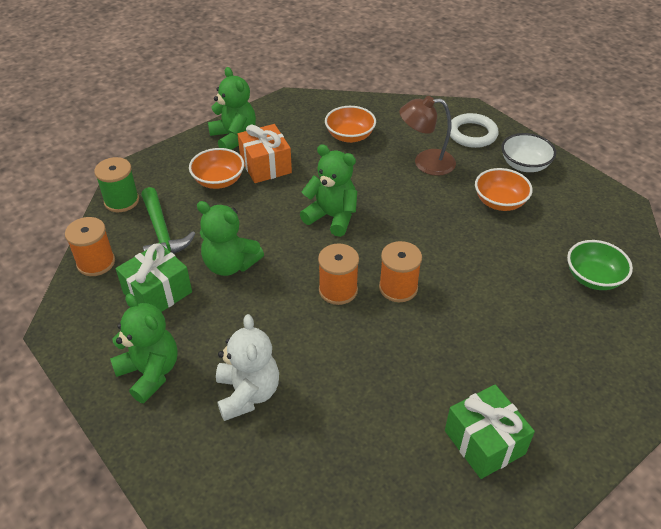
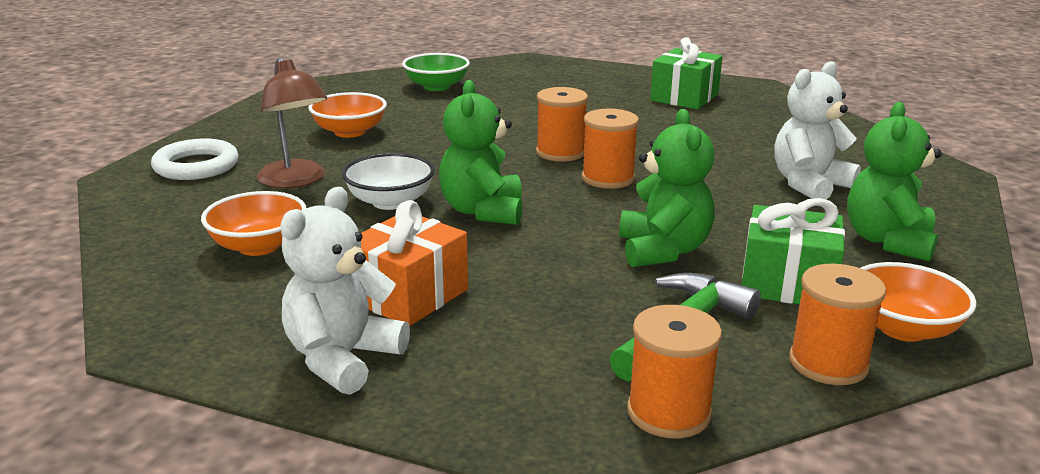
camera: 120 degrees left, 20 degrees down
green spool [94,157,139,212] -> orange spool [627,305,722,438]
orange bowl [189,148,244,189] -> orange bowl moved to [861,262,976,342]
green teddy bear [208,67,256,150] -> white teddy bear [281,187,410,395]
white bowl [501,133,556,172] -> white bowl moved to [342,153,435,210]

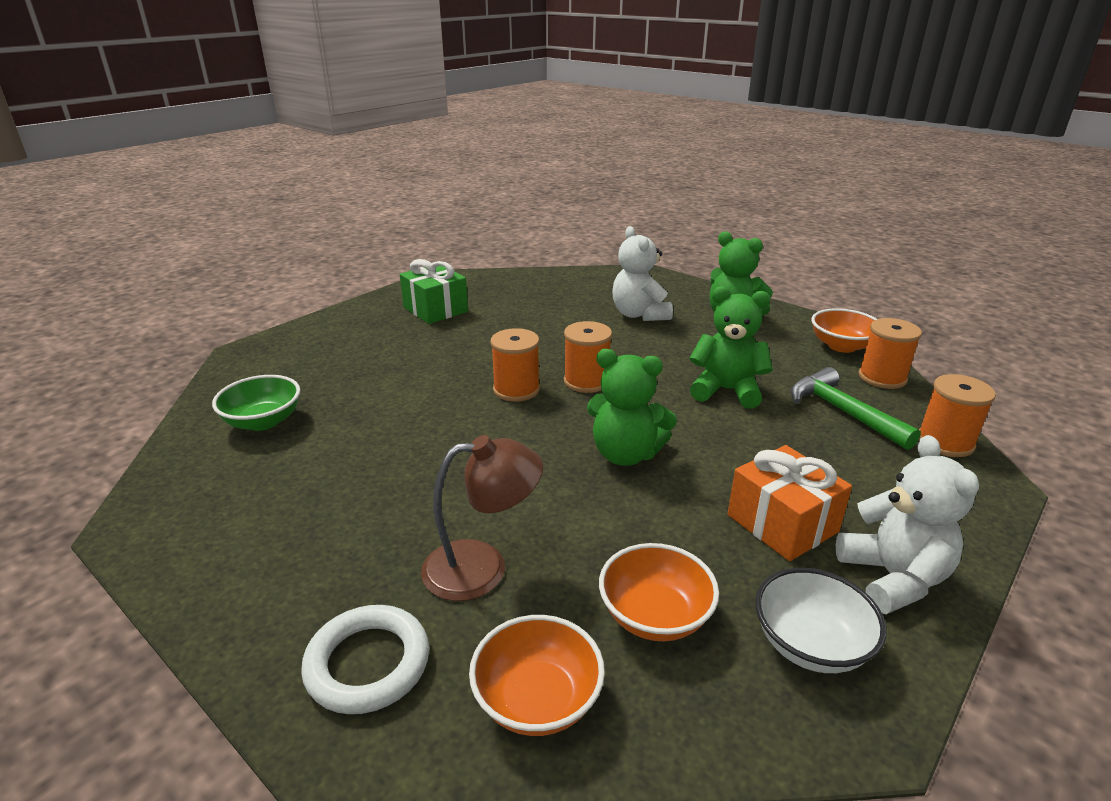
camera: 70 degrees left, 5 degrees up
white teddy bear [281,187,410,395] -> white teddy bear turned 150 degrees counterclockwise [836,435,979,614]
orange bowl [308,92,387,138] -> orange bowl moved to [469,615,605,736]
white bowl [342,153,435,210] -> white bowl moved to [755,568,887,673]
green gift [742,198,845,304] -> none

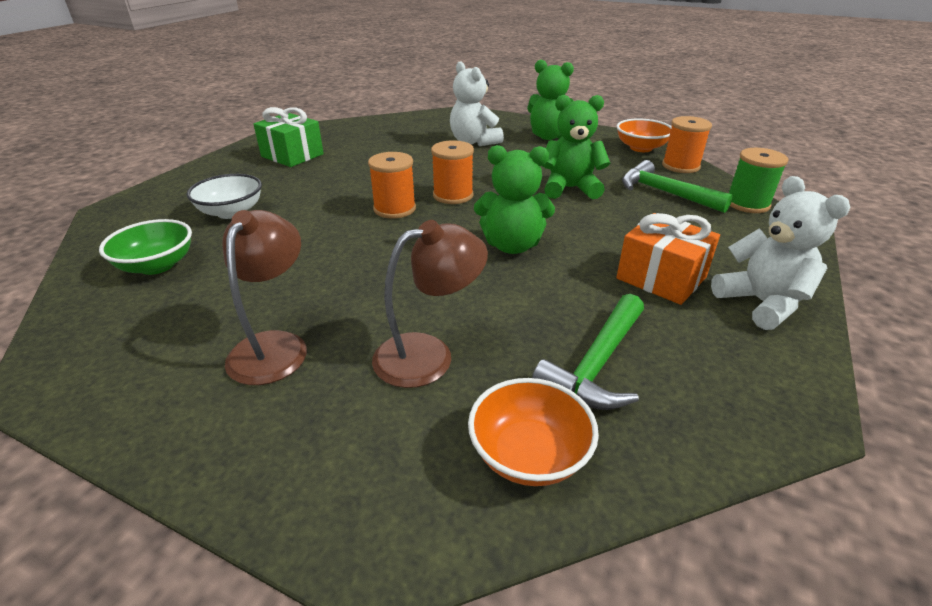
camera: 15 degrees left, 5 degrees up
white ring [301,605,429,714] -> none
orange bowl [599,543,719,641] -> green hammer [532,294,644,410]
white bowl [755,568,887,673] -> white bowl moved to [186,174,262,219]
orange spool [919,374,996,457] -> green spool [729,148,789,213]
none -> brown lamp [222,210,307,385]

